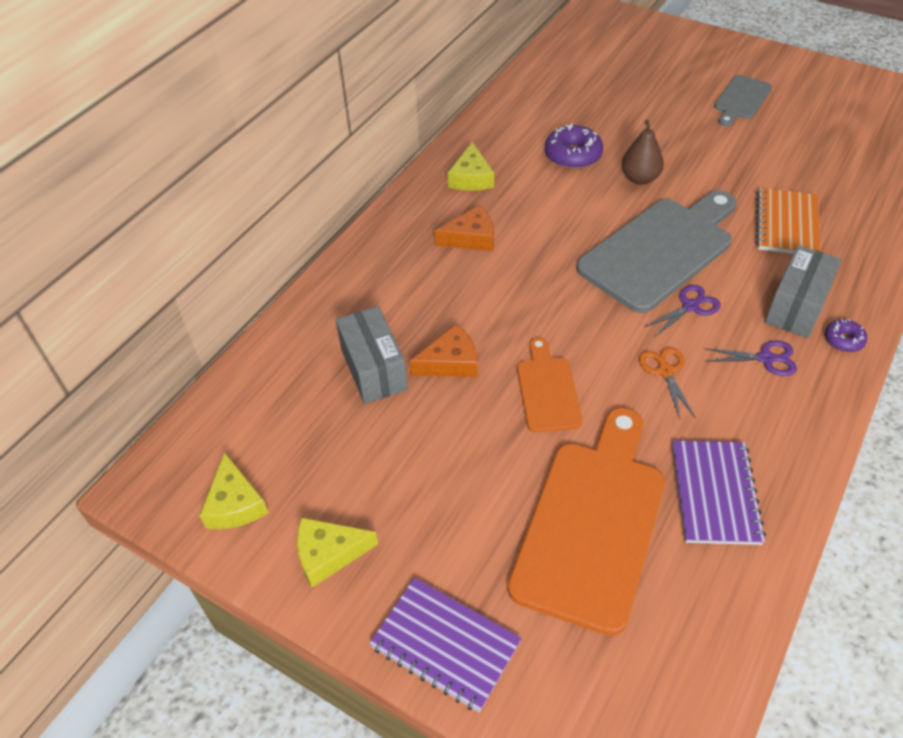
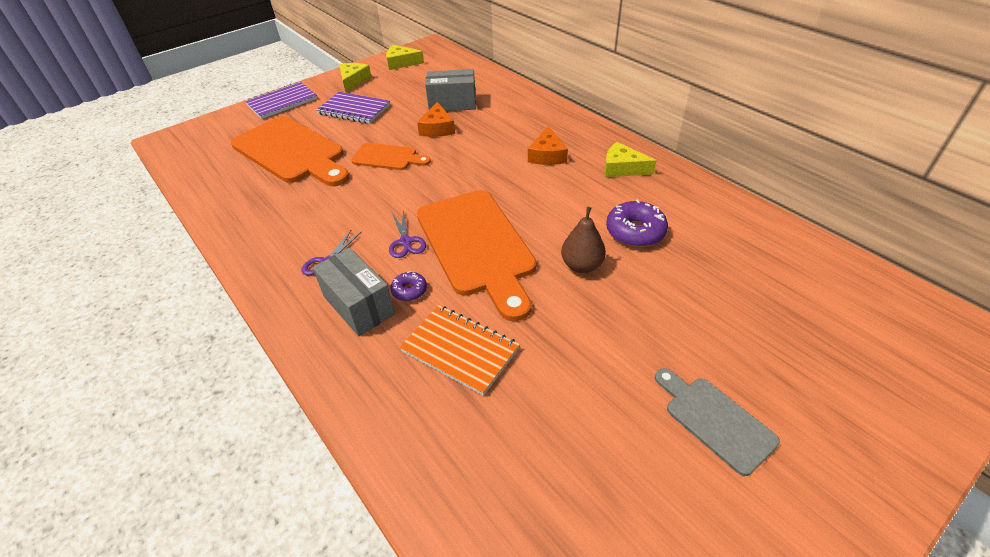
camera: 110 degrees right, 5 degrees down
grey cutting board [576,191,737,313] -> orange cutting board [417,190,536,321]
orange scissors [639,347,696,419] -> none
purple notebook [672,441,766,545] -> purple notebook moved to [316,92,390,124]
purple donut [825,319,867,352] -> purple donut moved to [391,271,427,301]

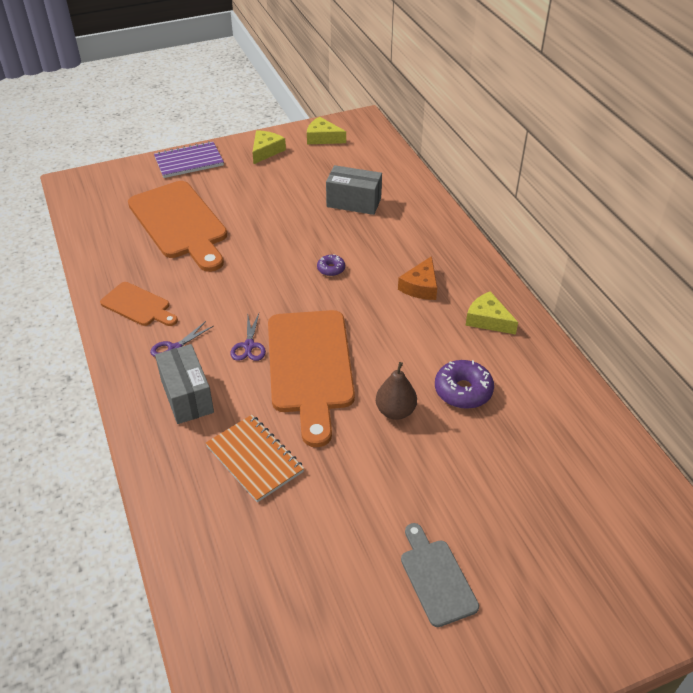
camera: 15 degrees right, 0 degrees up
purple notebook [316,92,390,124] -> none
orange cutting board [351,143,431,170] -> orange cutting board moved to [100,282,178,326]
purple donut [391,271,427,301] -> purple donut moved to [317,255,345,276]
orange cheese [417,102,455,137] -> none

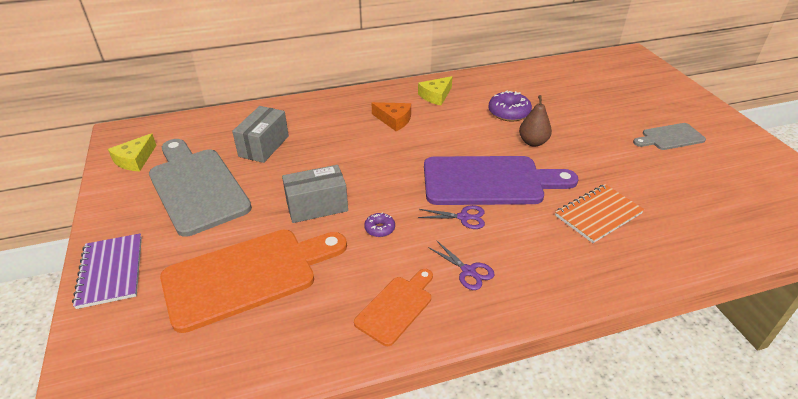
camera: 85 degrees left, 5 degrees down
grey box [155,344,214,424] -> grey box moved to [282,165,348,223]
yellow cheese [252,130,286,164] -> none
orange cutting board [268,310,355,447] -> purple cutting board [424,156,578,205]
purple donut [317,255,345,276] -> purple donut moved to [364,213,395,237]
none -> grey cutting board [149,139,252,237]

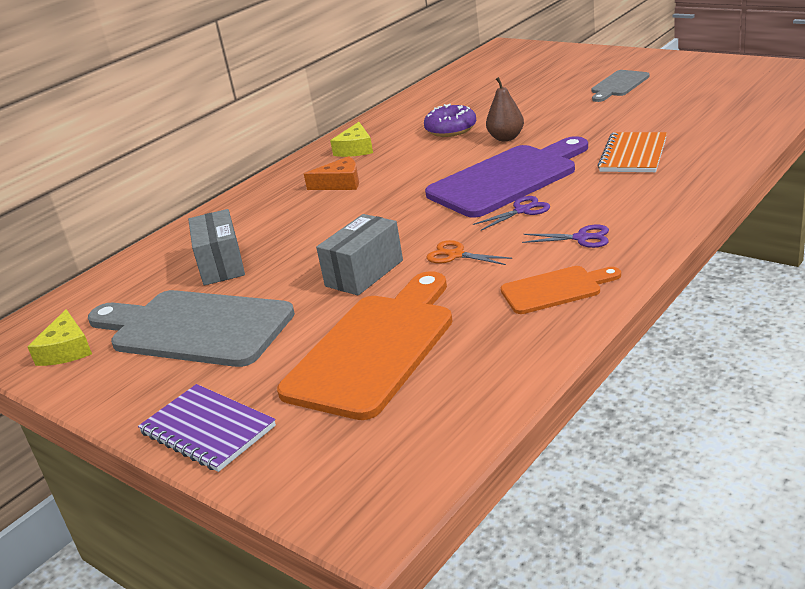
camera: 30 degrees left, 10 degrees down
orange cutting board [354,269,433,346] -> orange cutting board turned 75 degrees clockwise [501,266,621,314]
purple donut [364,213,395,237] -> orange scissors [426,240,512,265]

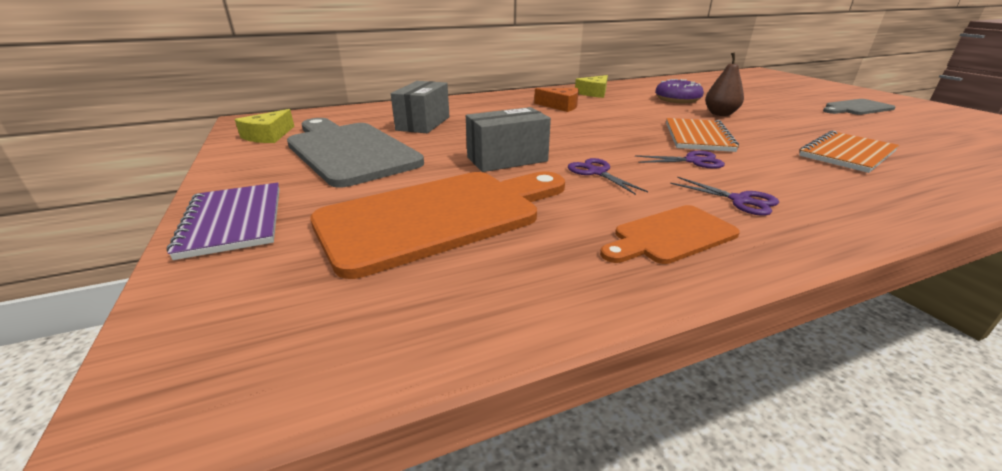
camera: 25 degrees right, 0 degrees up
purple cutting board [425,136,588,218] -> orange notebook [666,118,739,152]
orange scissors [426,240,512,265] -> purple scissors [568,158,648,195]
orange cutting board [501,266,621,314] -> orange cutting board turned 135 degrees clockwise [600,205,740,264]

